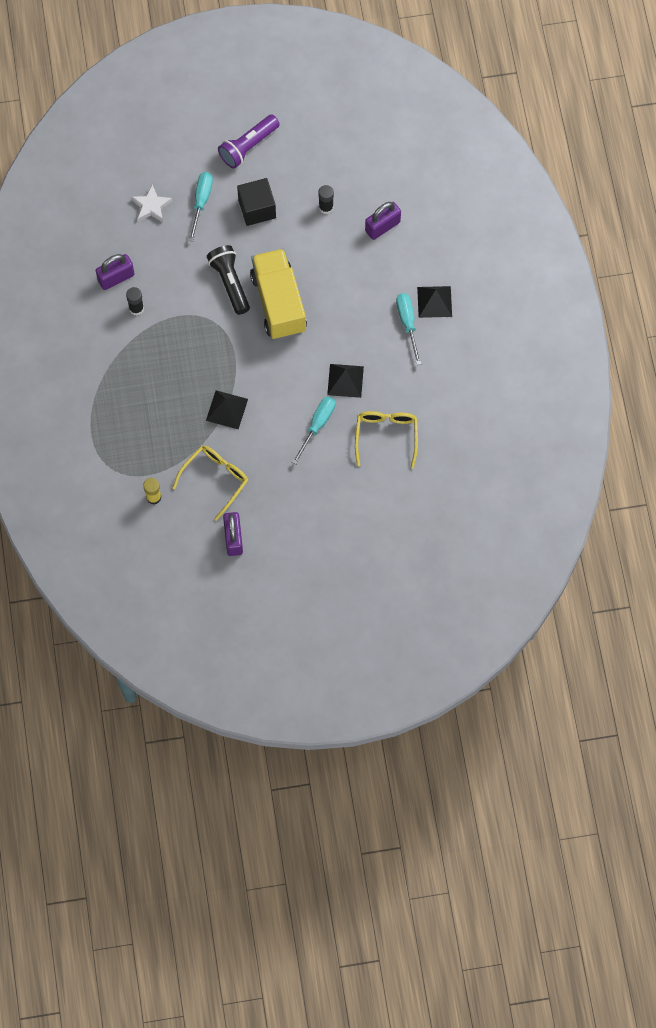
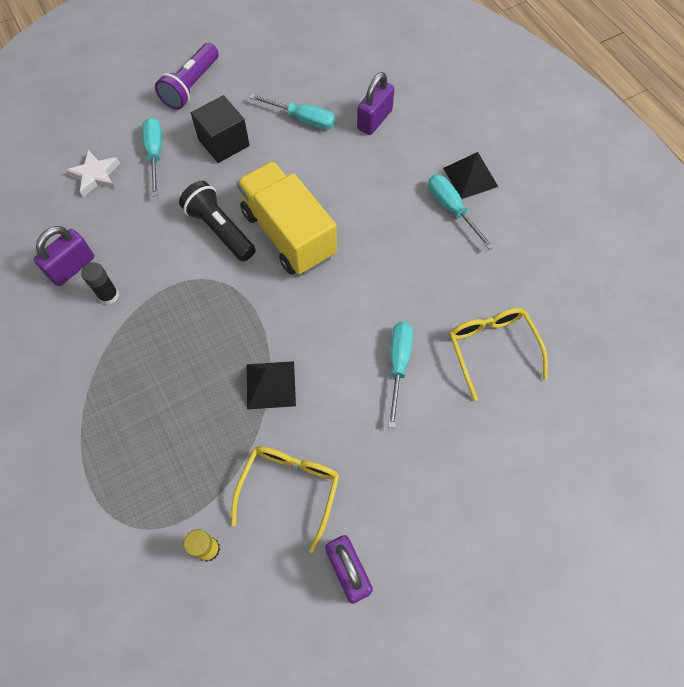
camera: 20 degrees left, 5 degrees down
black glue stick [319,185,334,214] -> turquoise screwdriver [249,94,335,130]
black pyramid [327,364,364,398] -> none

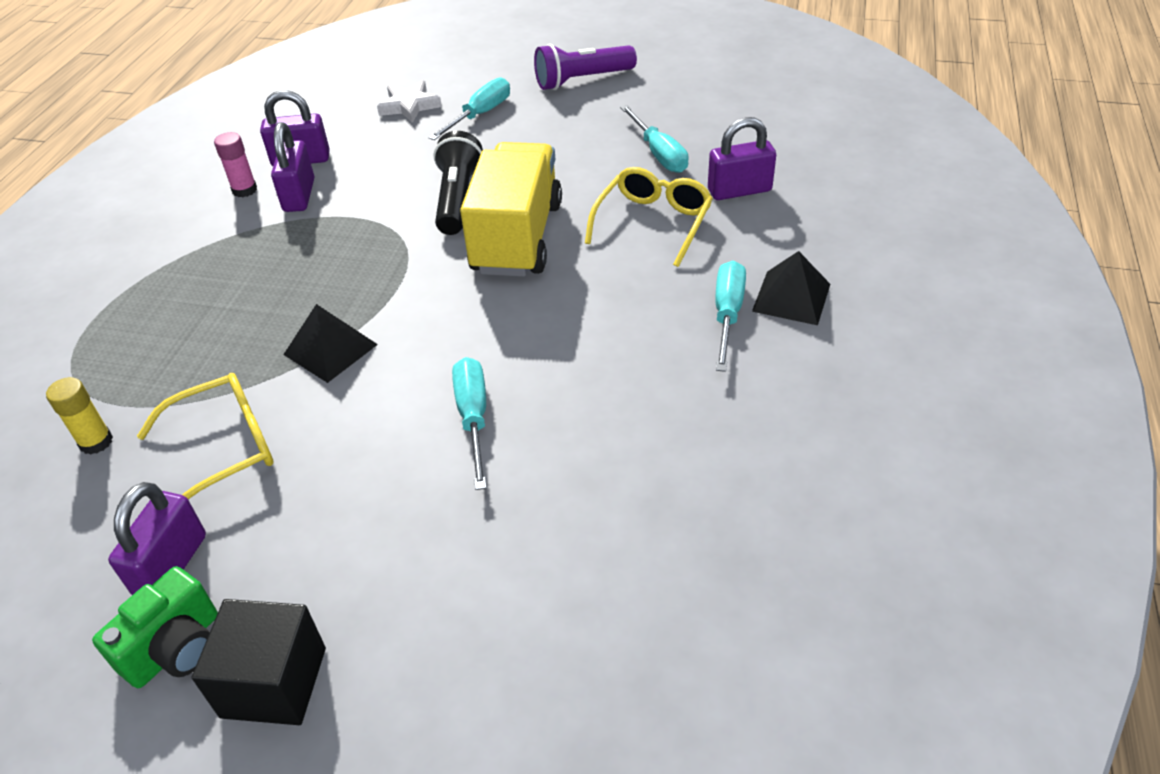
camera: 45 degrees right, 20 degrees down
black glue stick [81,262,119,305] -> purple padlock [271,122,314,212]
black cube [191,95,250,163] -> black cube moved to [192,599,326,725]
turquoise screwdriver [388,322,413,428] -> turquoise screwdriver turned 60 degrees counterclockwise [452,357,487,490]
yellow glasses [449,308,548,401] -> yellow glasses moved to [585,167,713,267]
none -> green camera [92,566,218,688]
none -> pink glue stick [214,132,257,197]

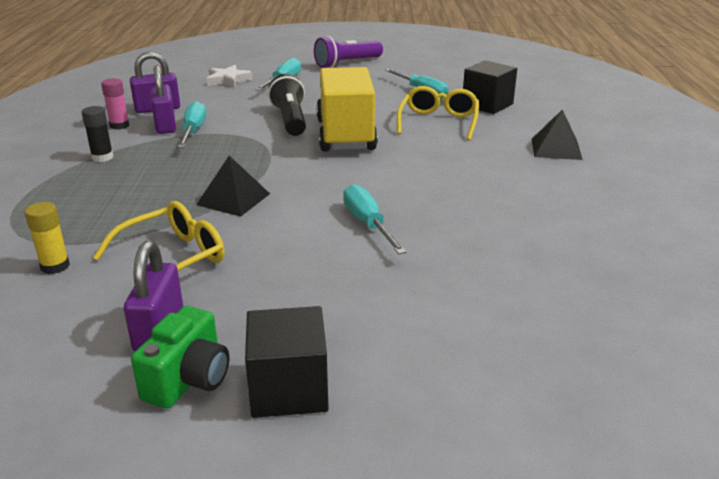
camera: 15 degrees left, 15 degrees down
purple padlock [708,117,776,200] -> black cube [463,60,517,114]
turquoise screwdriver [715,260,746,372] -> turquoise screwdriver moved to [178,101,206,148]
none -> black glue stick [82,106,113,162]

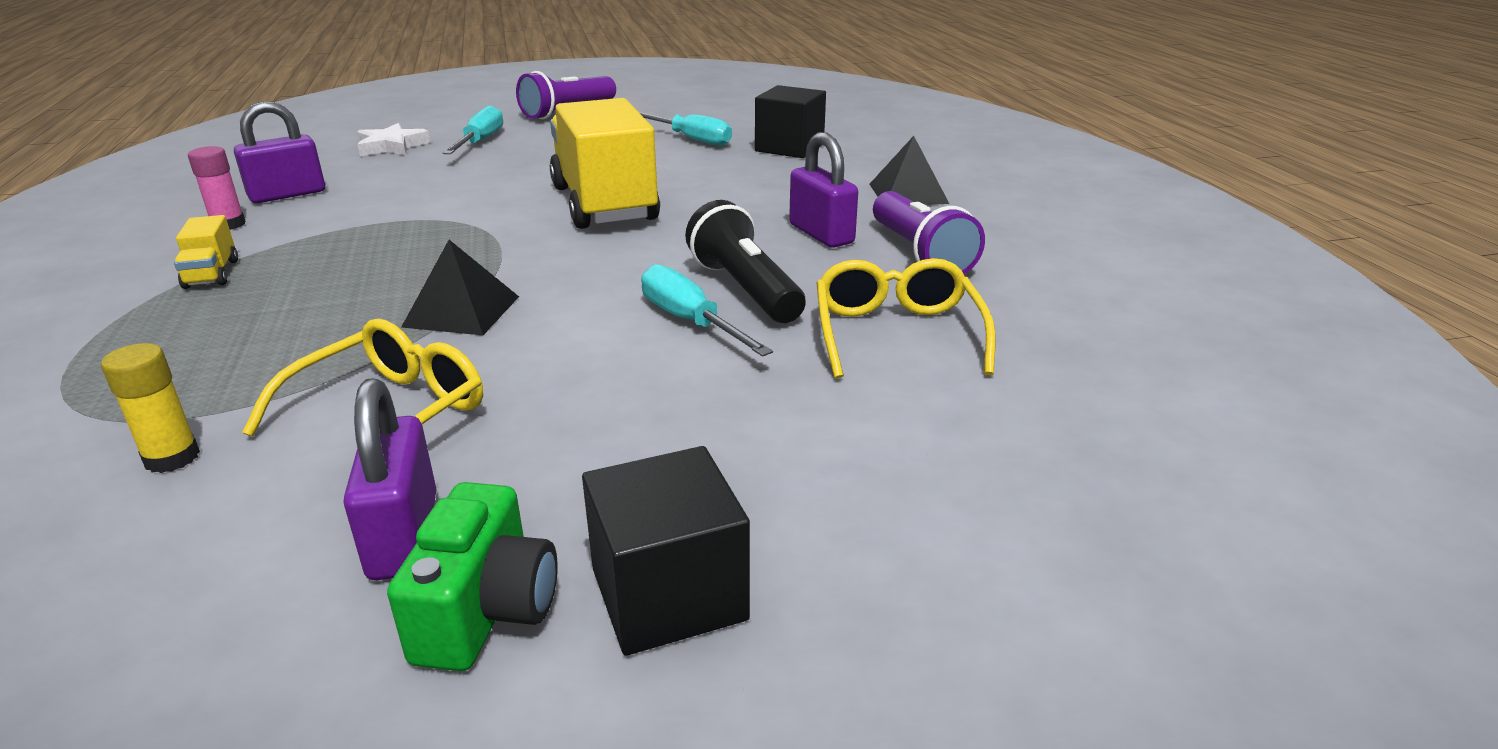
camera: 15 degrees left, 0 degrees up
black glue stick [82,106,113,162] -> yellow truck [174,215,238,289]
purple padlock [150,65,176,134] -> purple padlock moved to [789,132,858,248]
turquoise screwdriver [178,101,206,148] -> none
black flashlight [268,74,306,136] -> black flashlight moved to [685,200,806,323]
yellow glasses [397,86,479,141] -> yellow glasses moved to [816,258,996,379]
none -> purple flashlight [873,191,985,274]

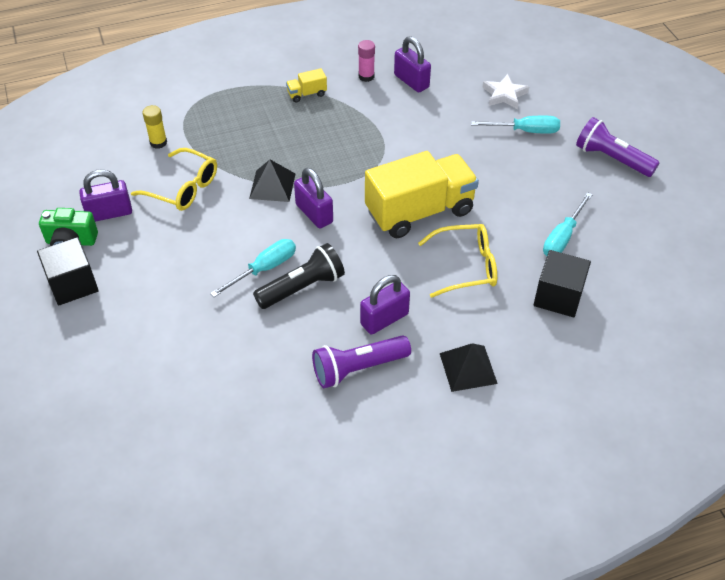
camera: 85 degrees right, 20 degrees up
yellow glasses [816,258,996,379] -> yellow glasses moved to [418,224,497,298]
none -> purple padlock [294,168,333,228]

